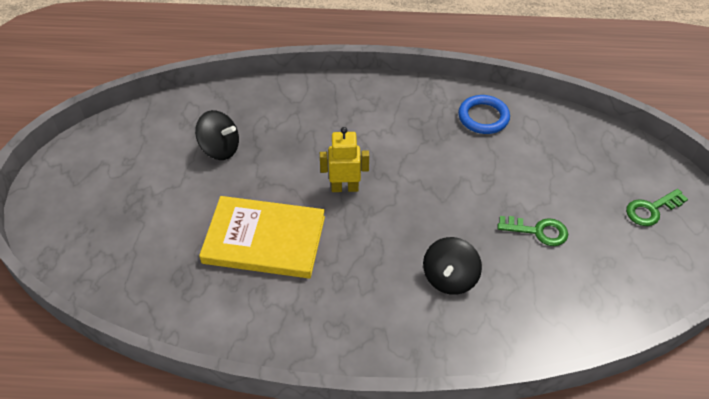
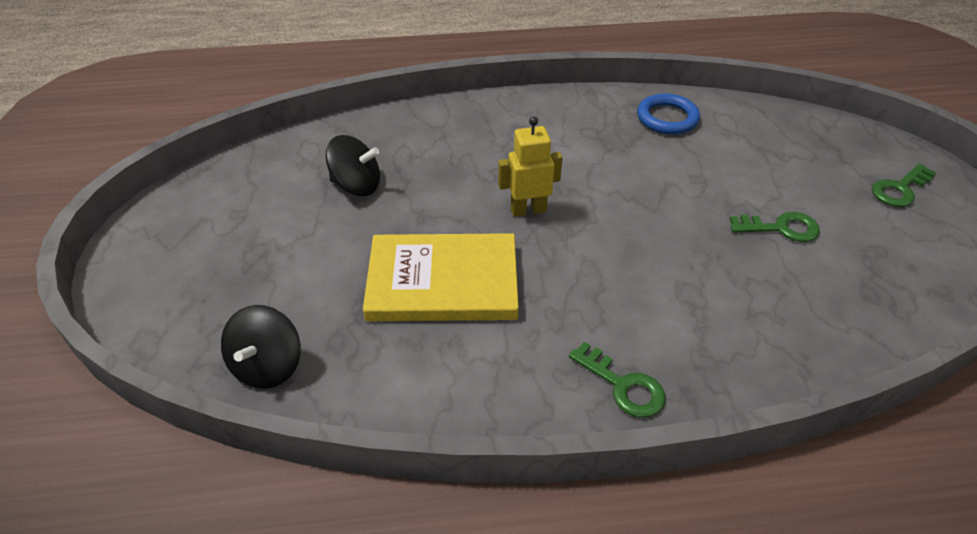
camera: 10 degrees left, 5 degrees down
black spinning top [423,237,482,295] -> black spinning top moved to [221,305,301,389]
none -> green key [569,342,665,418]

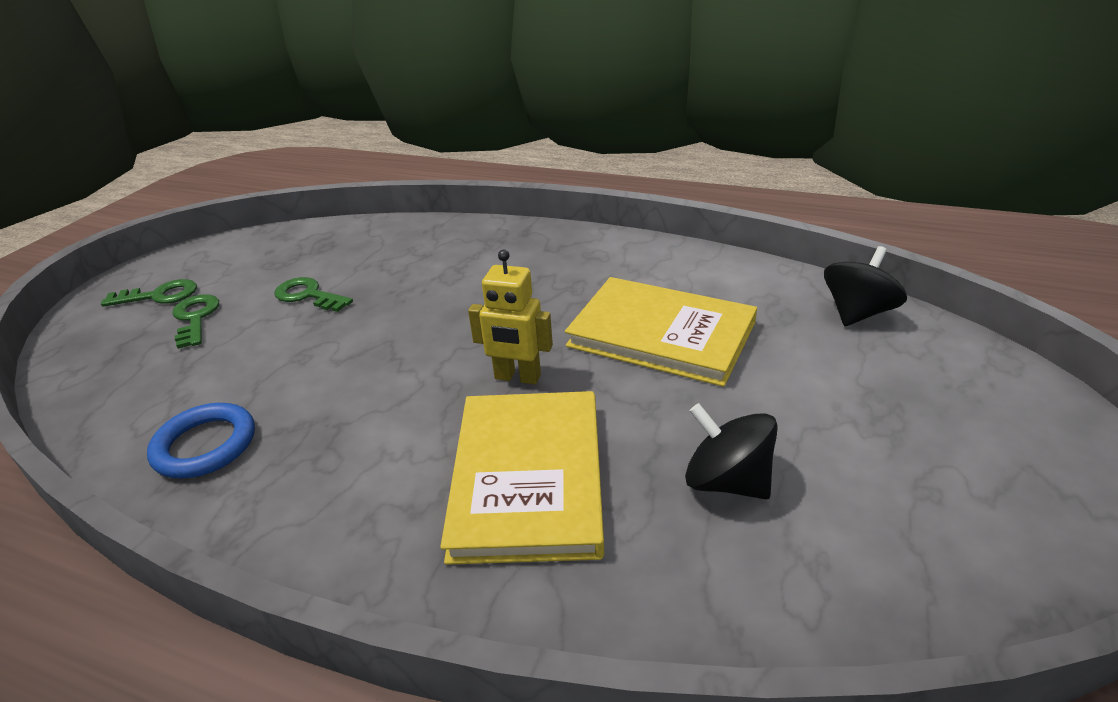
camera: 150 degrees left, 10 degrees down
green key [569,342,665,418] -> green key moved to [172,295,219,349]
none -> yellow book [440,391,604,565]

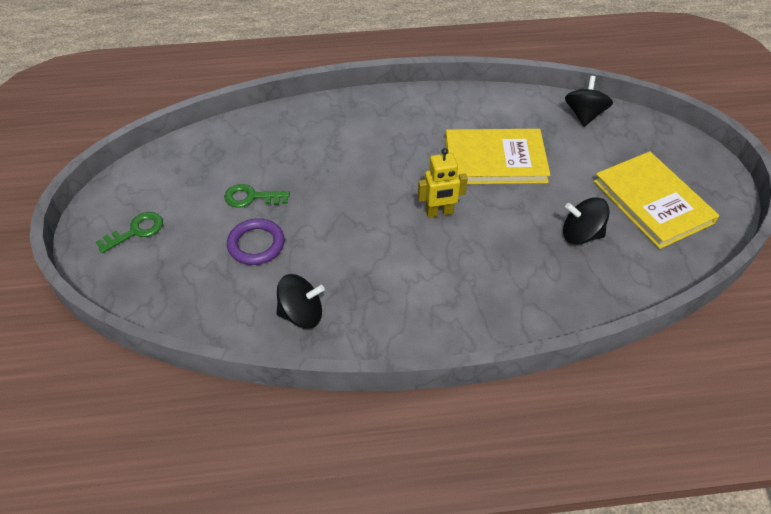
camera: 30 degrees left, 15 degrees up
blue ring [147,403,255,479] -> black spinning top [277,274,325,329]
green key [172,295,219,349] -> none
yellow book [440,391,604,565] -> yellow book moved to [594,151,719,249]
none -> purple ring [227,218,285,265]

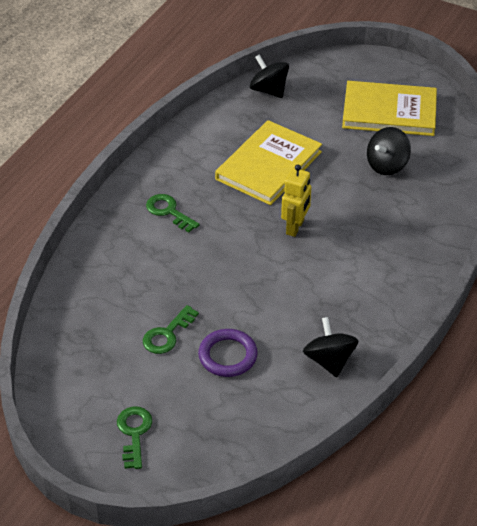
camera: 55 degrees left, 5 degrees down
black spinning top [277,274,325,329] -> black spinning top turned 45 degrees counterclockwise [303,317,359,377]
none -> green key [146,194,199,233]

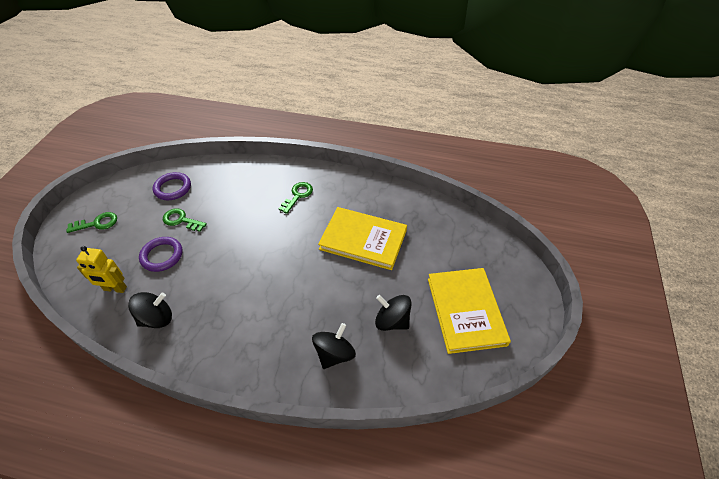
camera: 75 degrees right, 5 degrees up
black spinning top [250,55,289,98] -> black spinning top moved to [312,323,356,369]
yellow robot [281,165,311,237] -> yellow robot moved to [76,246,127,293]
none -> purple ring [153,172,191,200]

